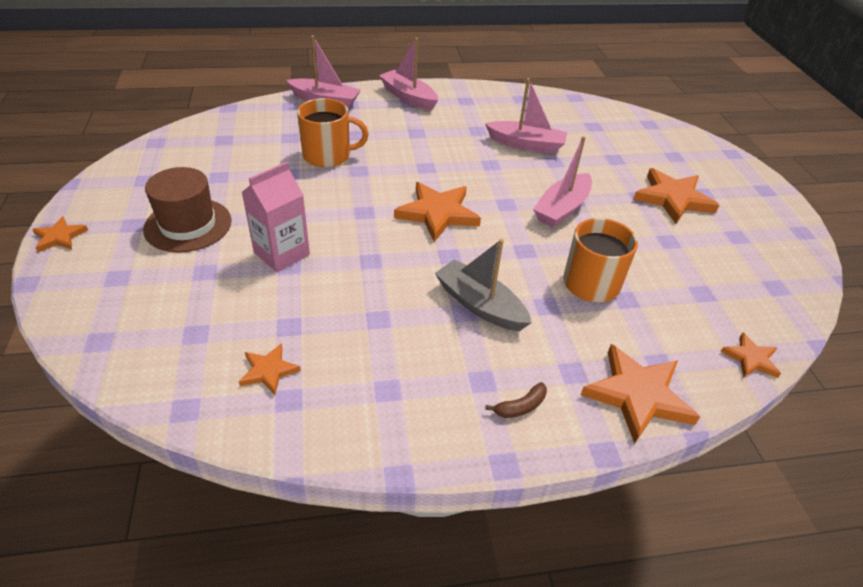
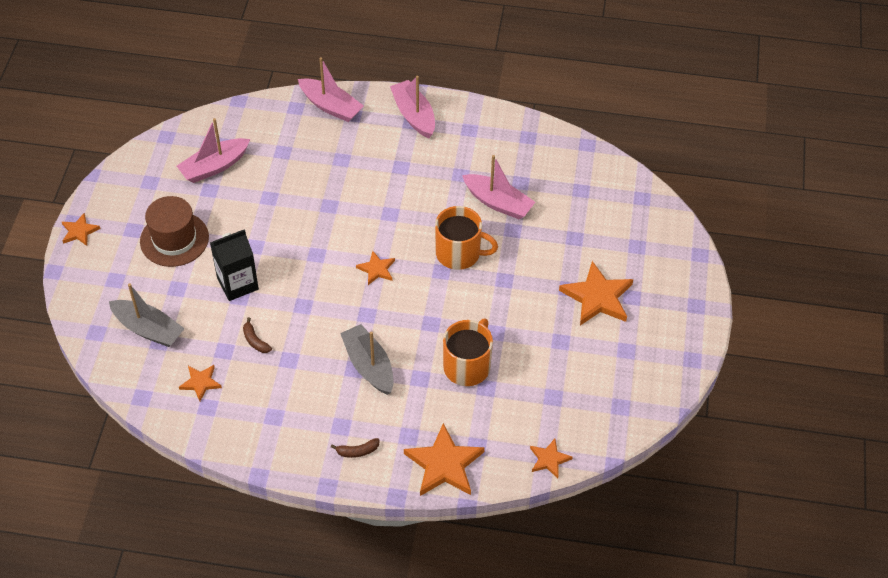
camera: 20 degrees right, 10 degrees up
pink carton [241,162,310,272] -> black carton [210,229,259,301]
orange mug [297,98,369,168] -> orange mug moved to [435,206,498,270]
orange star [394,182,481,242] -> orange star [356,251,395,285], size x0.54
pink boat [533,136,592,227] -> pink boat moved to [177,118,250,183]
none -> grey boat [109,283,185,347]
none -> brown banana [243,317,272,353]

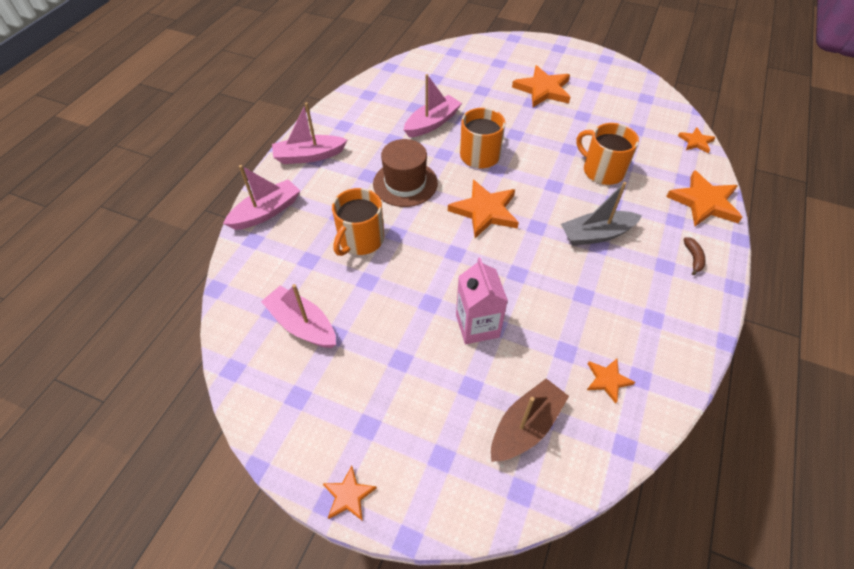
camera: 75 degrees left, 0 degrees up
grey boat [109,283,185,347] -> brown boat [491,378,569,462]
brown hat [140,196,209,267] -> brown hat moved to [373,139,438,207]
pink boat [177,118,250,183] -> pink boat turned 150 degrees clockwise [261,284,336,348]
black carton [210,229,259,301] -> pink carton [456,258,508,344]
brown banana [243,317,272,353] -> none
orange star [356,251,395,285] -> orange star [448,180,519,238], size x1.85
none -> orange mug [332,188,384,256]

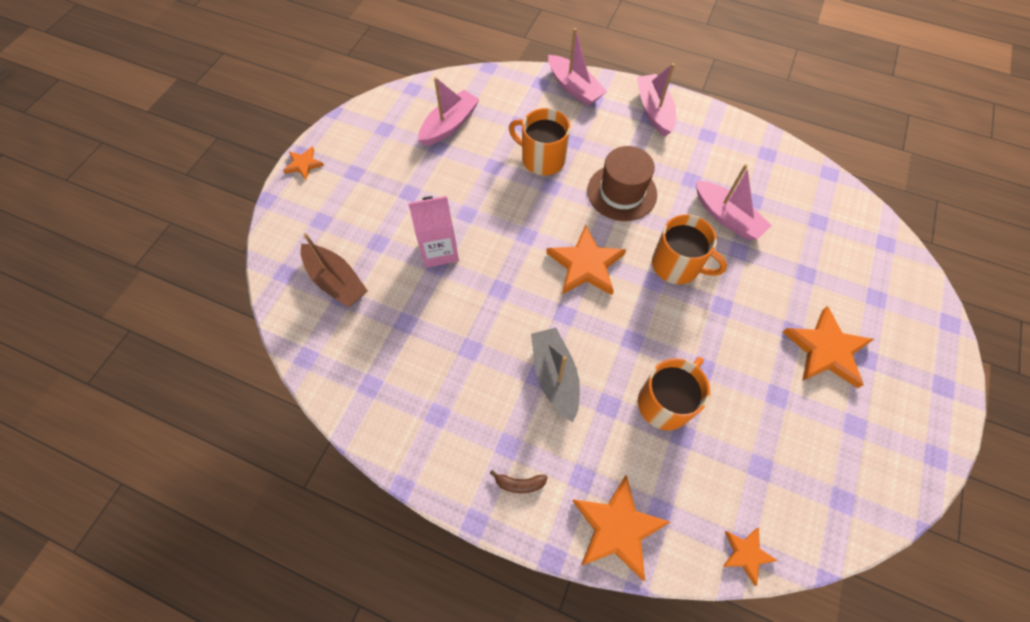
camera: 90 degrees right, 10 degrees up
orange star [587,359,635,404] -> none

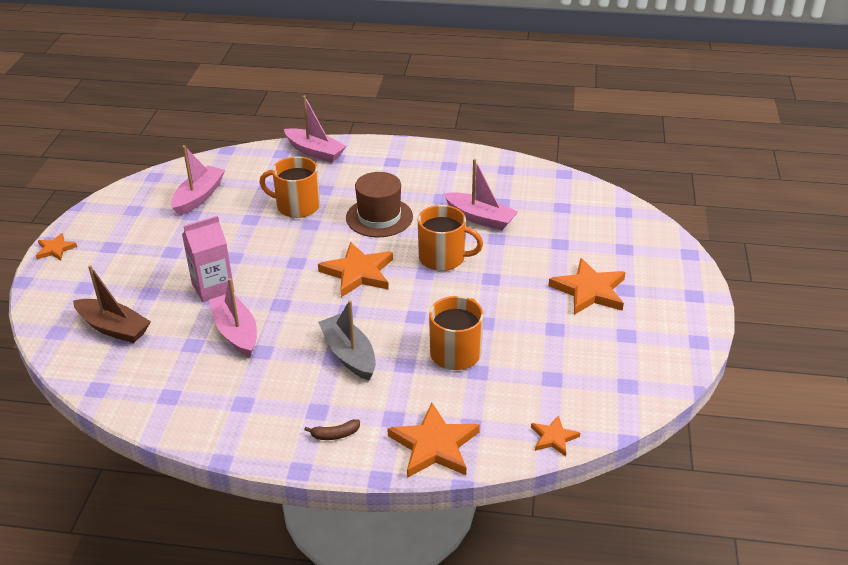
camera: 15 degrees left, 25 degrees down
pink boat [637,63,676,136] -> pink boat moved to [209,278,257,357]

